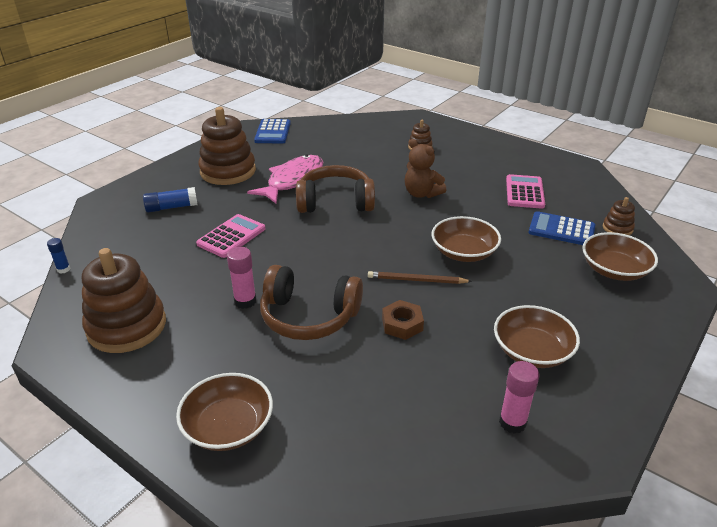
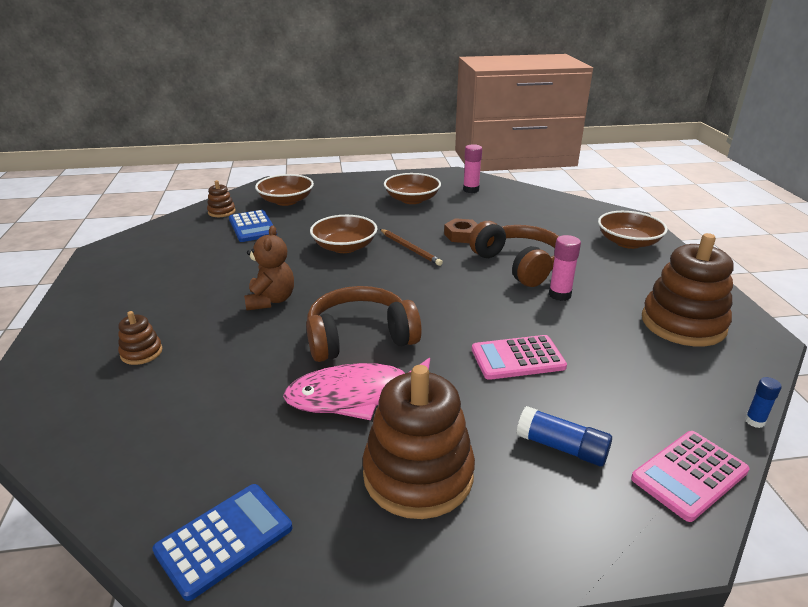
camera: 135 degrees left, 5 degrees down
brown headphones [296,165,375,213] -> brown headphones turned 120 degrees clockwise [306,286,422,362]
pink calculator [506,174,545,209] -> pink calculator moved to [631,431,750,522]

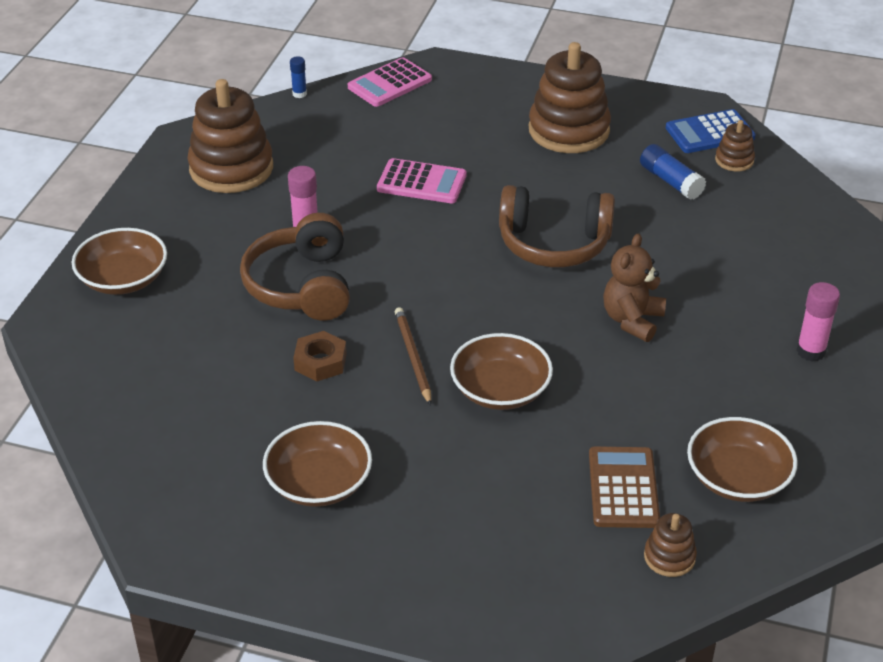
camera: 155 degrees left, 10 degrees up
brown stacking toy [118,311,162,365] -> brown stacking toy moved to [715,120,755,172]
blue calculator [229,210,277,242] -> brown calculator [589,446,660,528]
brown bowl [255,174,314,206] -> brown bowl moved to [687,417,798,502]
pink fish [283,358,430,420] -> none
pink glue stick [463,144,482,193] -> pink glue stick moved to [796,282,840,362]
blue glue stick [517,406,612,466] -> blue glue stick moved to [640,144,706,200]
pink calculator [631,431,750,522] -> pink calculator turned 150 degrees clockwise [348,57,432,107]

